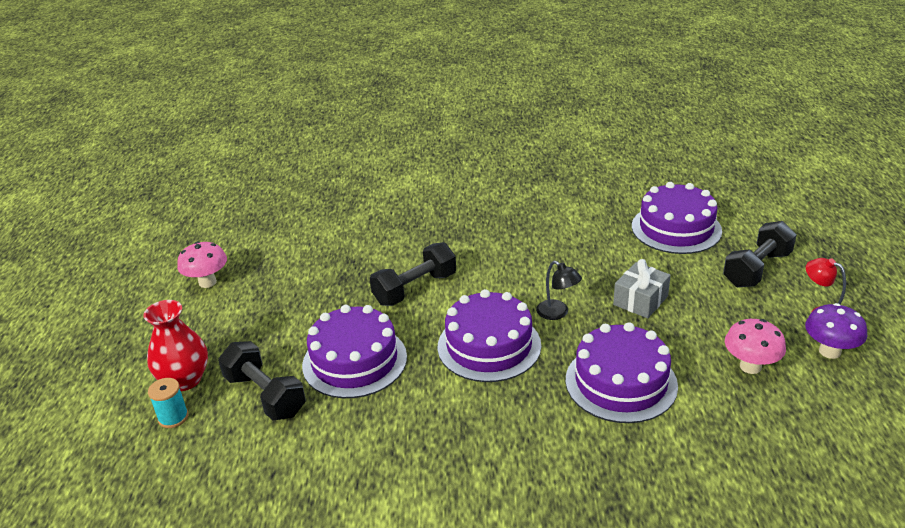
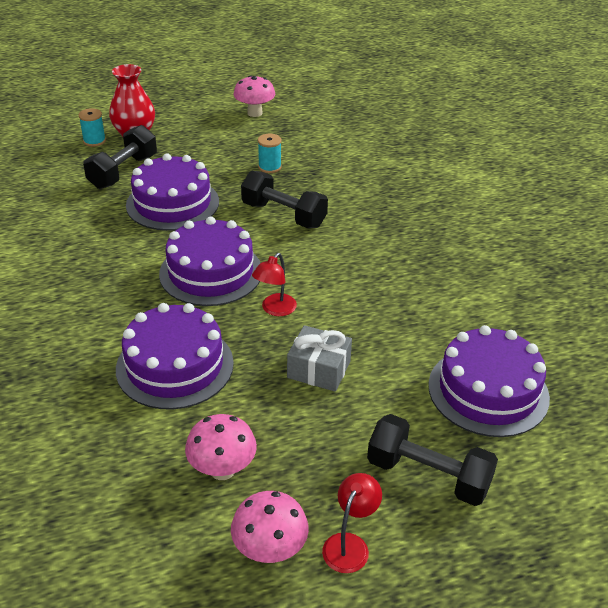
camera: 70 degrees right, 5 degrees up
black lamp [536,261,582,320] -> red lamp [252,253,297,316]
purple mushroom [805,303,867,359] -> pink mushroom [231,491,309,563]
none -> turquoise spool [258,134,282,173]

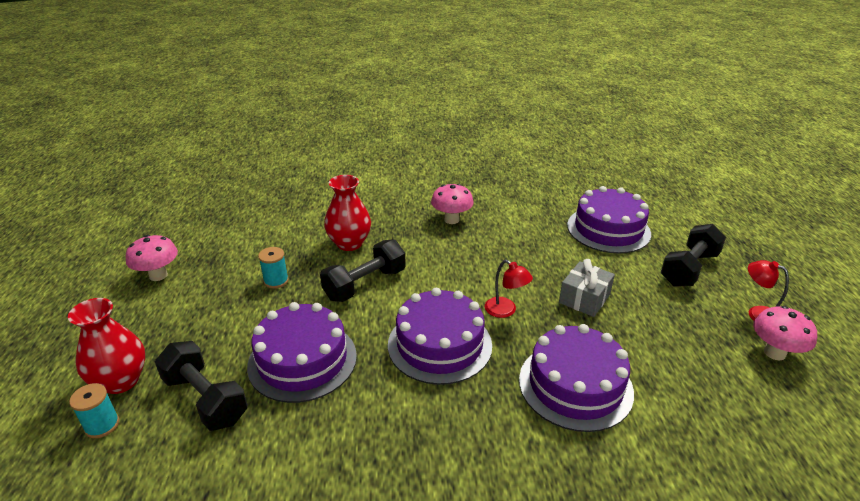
camera: 75 degrees left, 5 degrees down
pink mushroom [185,414,257,480] -> pink mushroom moved to [431,184,474,224]
none -> red vase [324,175,371,251]

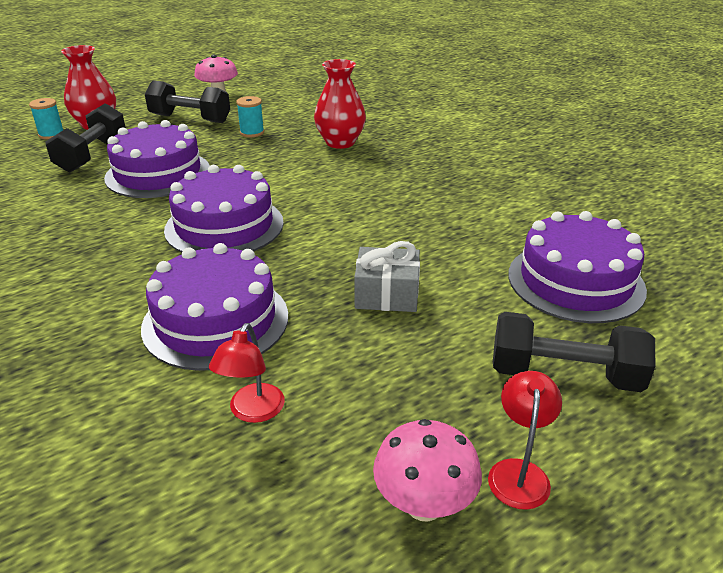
camera: 60 degrees right, 0 degrees up
black dumbbell [320,239,406,302] -> black dumbbell moved to [145,80,230,123]
pink mushroom [431,184,474,224] -> none
red lamp [485,260,533,318] -> red lamp moved to [209,323,285,423]

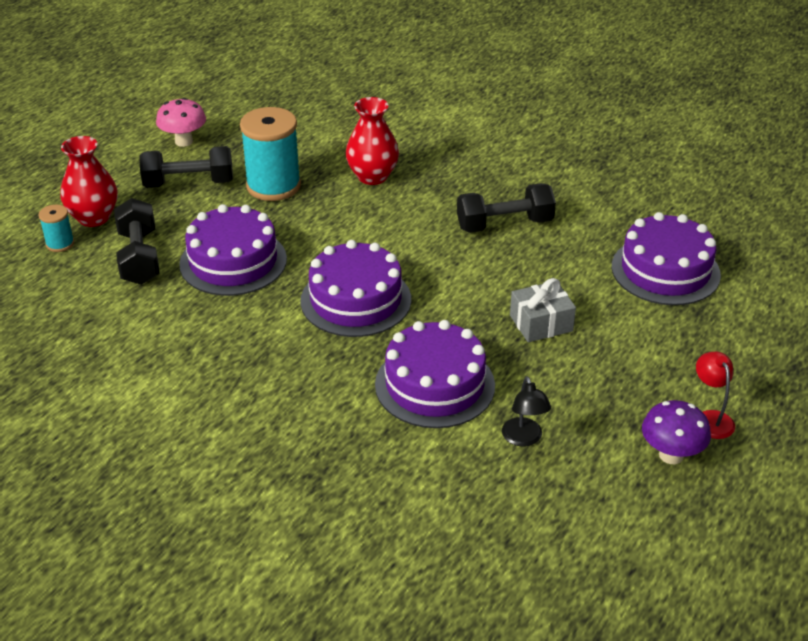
camera: 25 degrees left, 5 degrees up
red lamp [209,323,285,423] -> black lamp [502,376,551,447]
turquoise spool [236,96,264,137] -> turquoise spool [240,107,301,201], size x2.07
pink mushroom [373,419,482,521] -> purple mushroom [642,400,711,464]
black dumbbell [493,312,655,392] -> black dumbbell moved to [457,183,556,233]

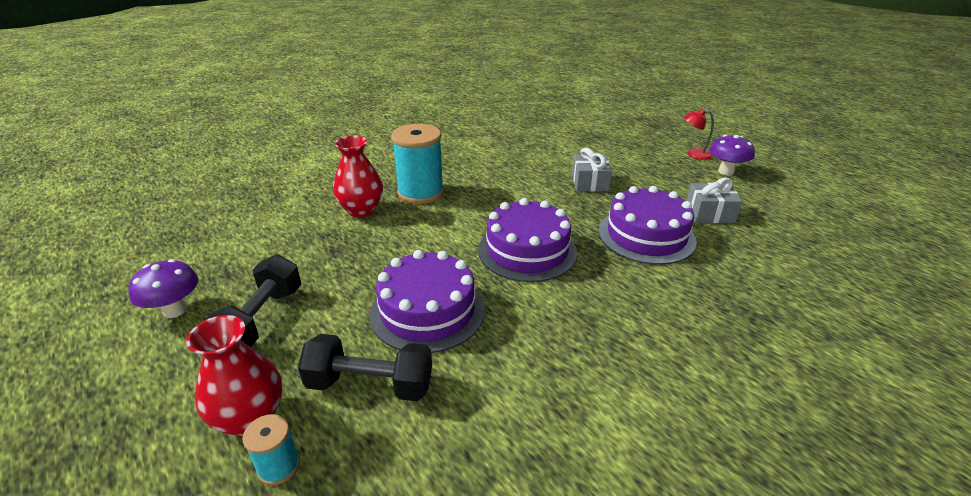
camera: 70 degrees left, 5 degrees down
pink mushroom [156,98,206,147] -> purple mushroom [129,259,198,318]
turquoise spool [240,107,301,201] -> turquoise spool moved to [391,124,444,204]
black dumbbell [457,183,556,233] -> none
black lamp [502,376,551,447] -> grey gift [687,178,743,223]
purple cake [612,212,721,305] -> none

